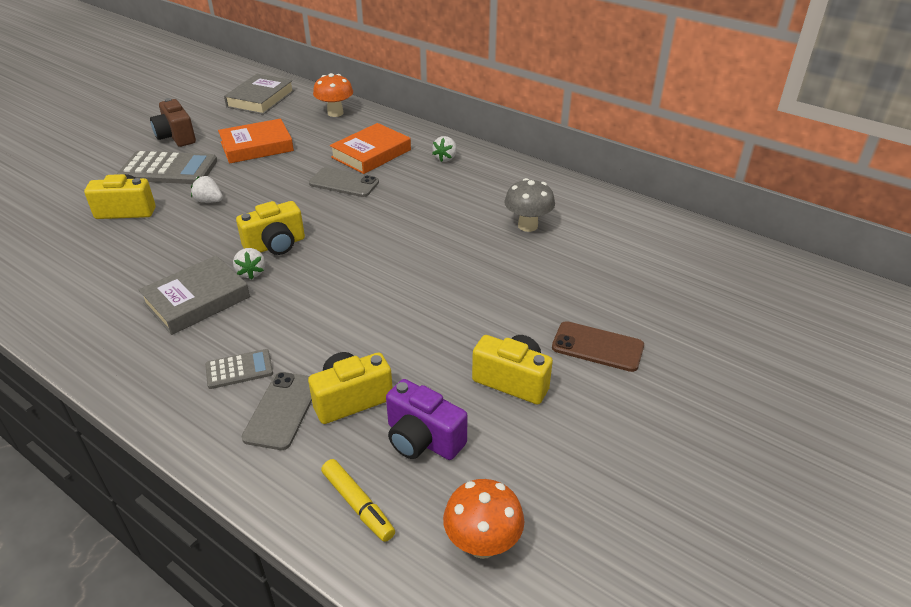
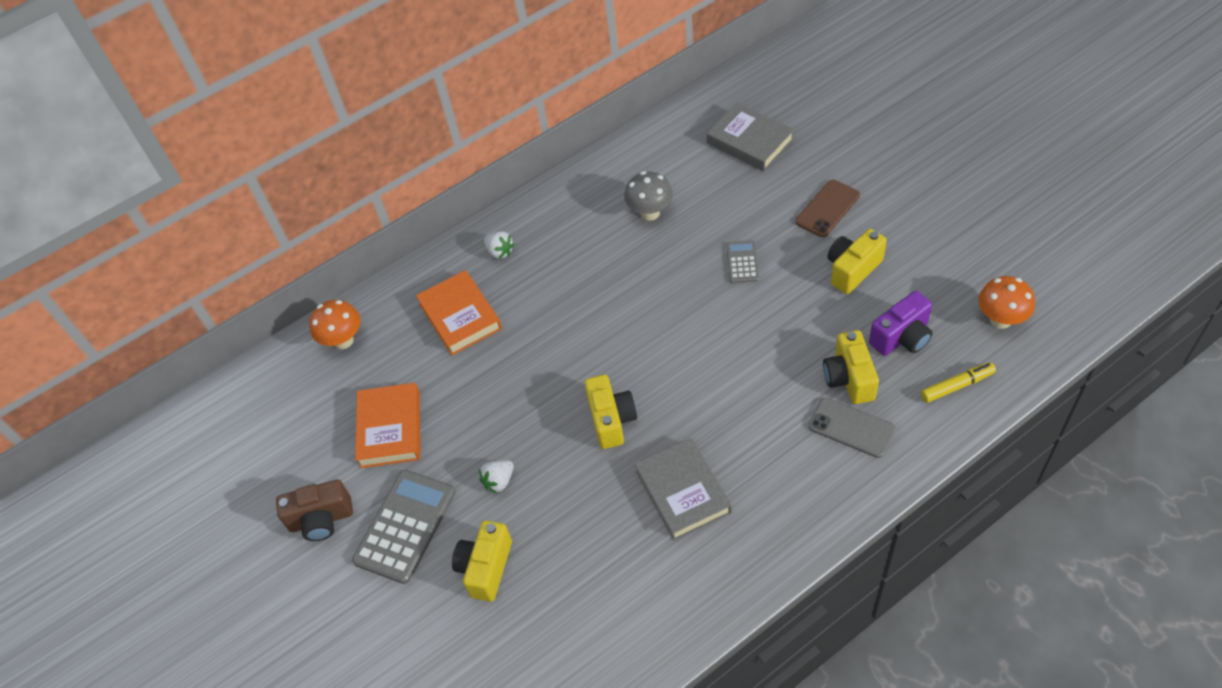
camera: 65 degrees left, 15 degrees up
grey calculator [205,349,273,389] -> grey calculator moved to [726,240,759,283]
grey book [224,74,294,115] -> grey book moved to [707,102,794,171]
white strawberry [233,248,265,279] -> none
grey phone [309,167,379,197] -> none

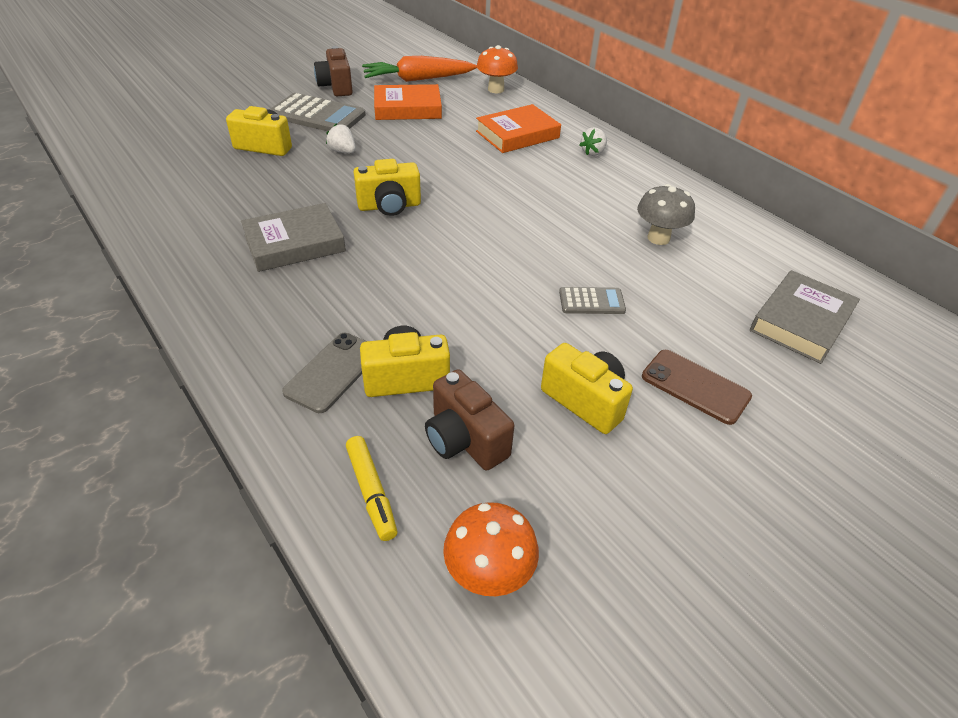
camera: 80 degrees right, 10 degrees down
purple camera [869,291,933,356] -> brown camera [425,369,514,470]
none -> orange carrot [362,56,477,82]

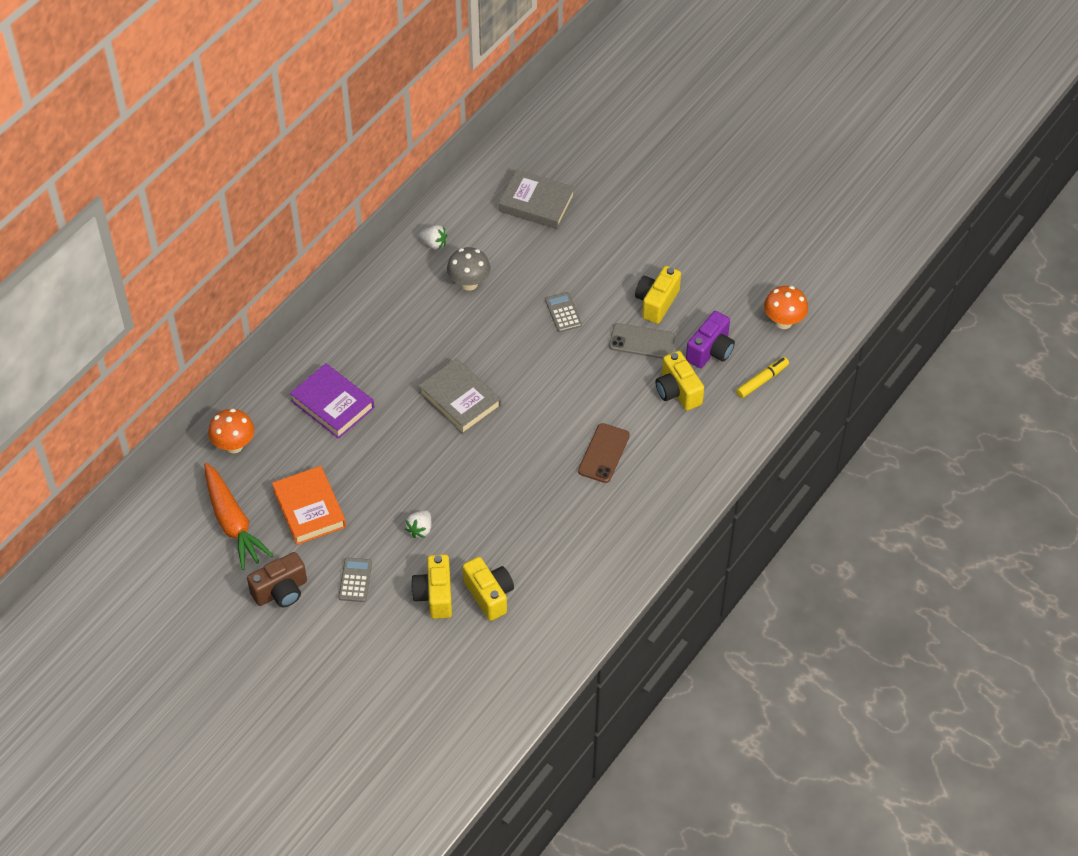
camera: 105 degrees left, 10 degrees up
grey book [241,203,346,272] -> grey book moved to [419,358,501,434]
grey calculator [269,93,366,131] -> grey calculator [338,558,372,602], size x0.52
grey phone [282,333,366,413] -> grey phone moved to [609,323,675,359]
yellow camera [354,159,421,216] -> yellow camera moved to [462,557,514,621]
brown camera [425,369,514,470] -> purple camera [686,311,735,368]
orange book [476,104,561,153] -> purple book [290,363,374,439]
white strawberry [579,127,607,156] -> white strawberry moved to [419,225,447,249]
brown phone [642,350,752,425] -> brown phone moved to [578,423,630,483]

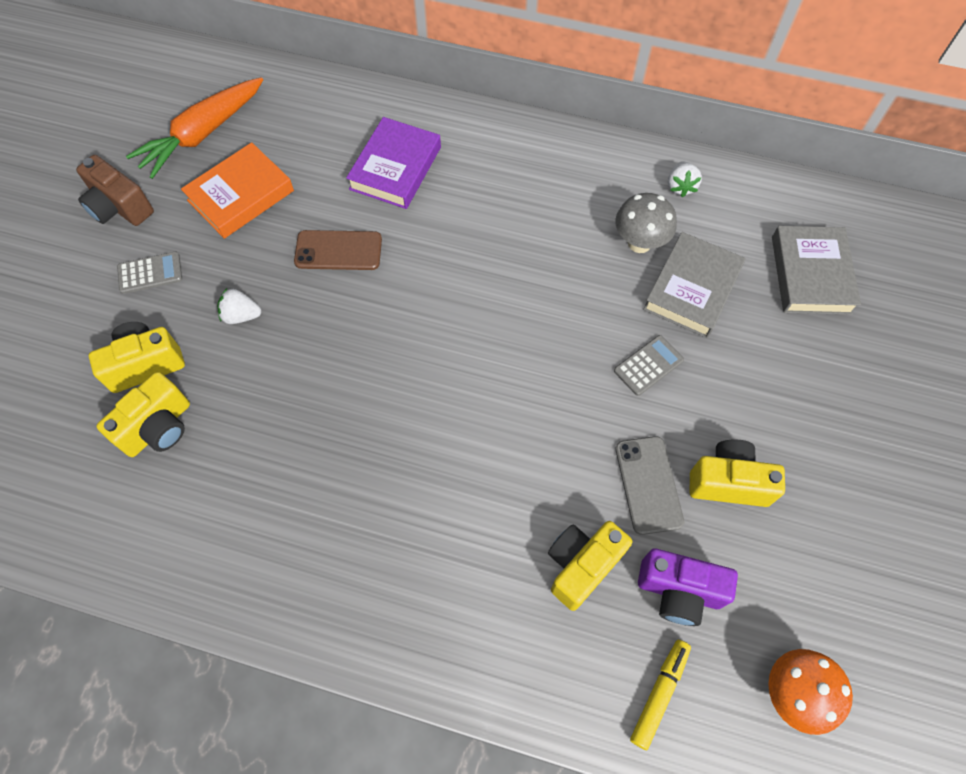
camera: 70 degrees right, 10 degrees up
orange mushroom [208,409,254,453] -> none
grey book [419,358,501,434] -> grey book moved to [643,232,745,338]
brown phone [578,423,630,483] -> brown phone moved to [294,230,382,270]
yellow marker [736,357,789,398] -> yellow marker turned 90 degrees counterclockwise [630,640,691,750]

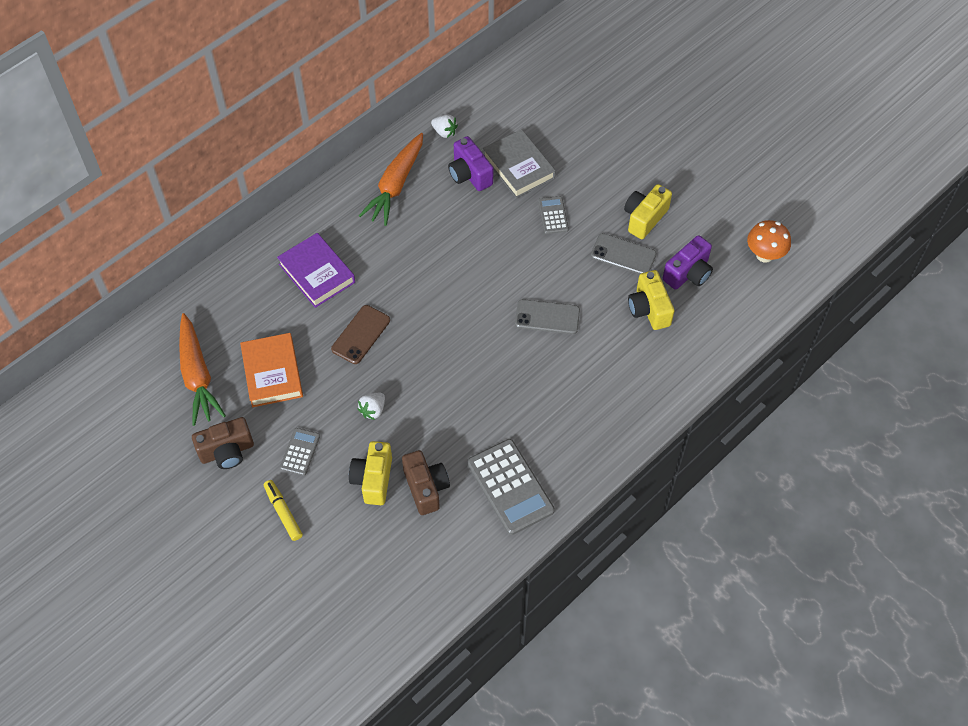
camera: 60 degrees left, 5 degrees down
yellow camera [96,372,190,457] -> brown camera [402,450,450,515]
grey mushroom [616,193,677,253] -> purple camera [448,136,493,191]
yellow marker [630,640,691,750] -> yellow marker moved to [264,480,303,541]
grey book [772,226,861,315] -> none
none -> orange carrot [359,133,423,226]
none -> grey calculator [467,439,555,535]
none -> grey phone [515,299,580,334]

